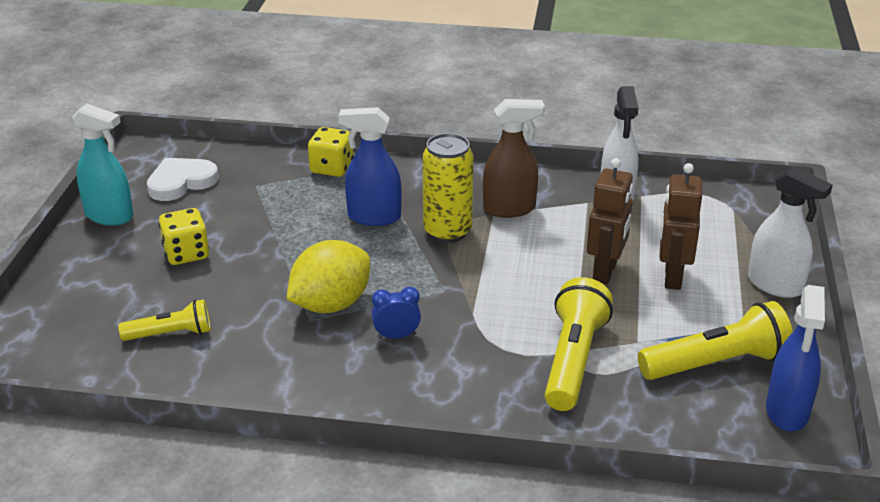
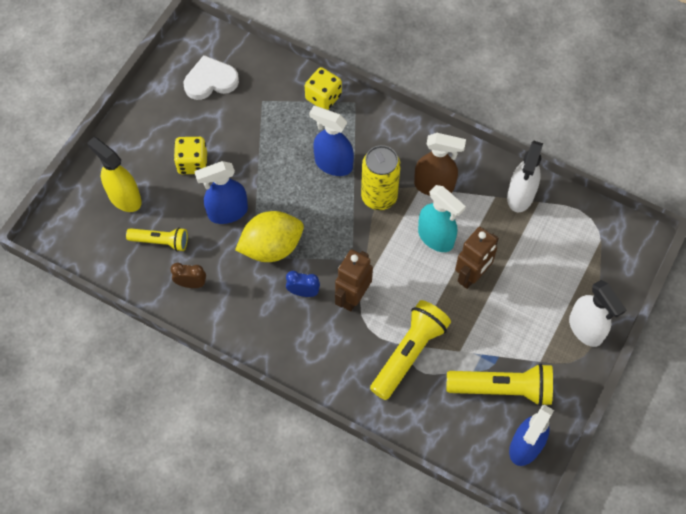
camera: 20 degrees right, 30 degrees up
turquoise spray bottle [72,104,133,226] -> turquoise spray bottle moved to [418,185,466,252]
brown robot [659,163,702,290] -> brown robot moved to [335,249,373,311]
none -> yellow spray bottle [87,137,142,212]
none -> brown clock [171,263,206,288]
none -> blue spray bottle [195,161,248,224]

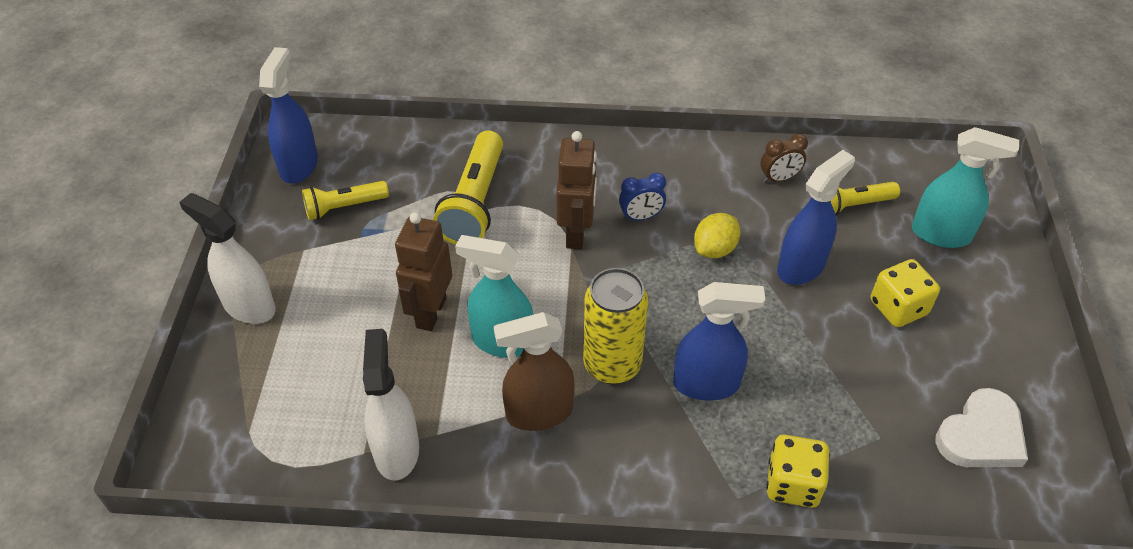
camera: 155 degrees right, 15 degrees down
yellow spray bottle [87,137,142,212] -> turquoise spray bottle [912,127,1019,248]
yellow lemon [235,211,304,262] -> yellow lemon [694,213,740,258], size x0.60
yellow flashlight [447,363,553,406] -> yellow flashlight [302,181,389,220], size x0.60

